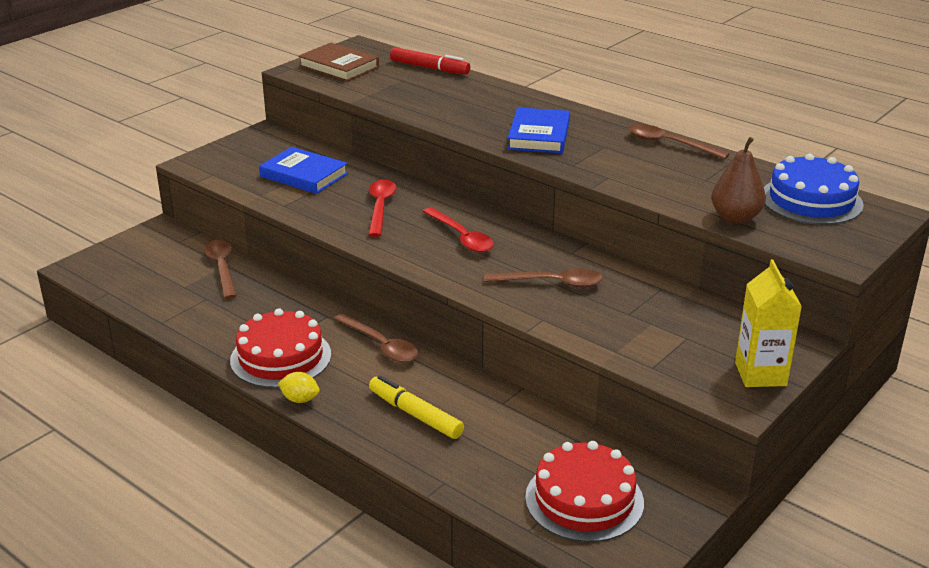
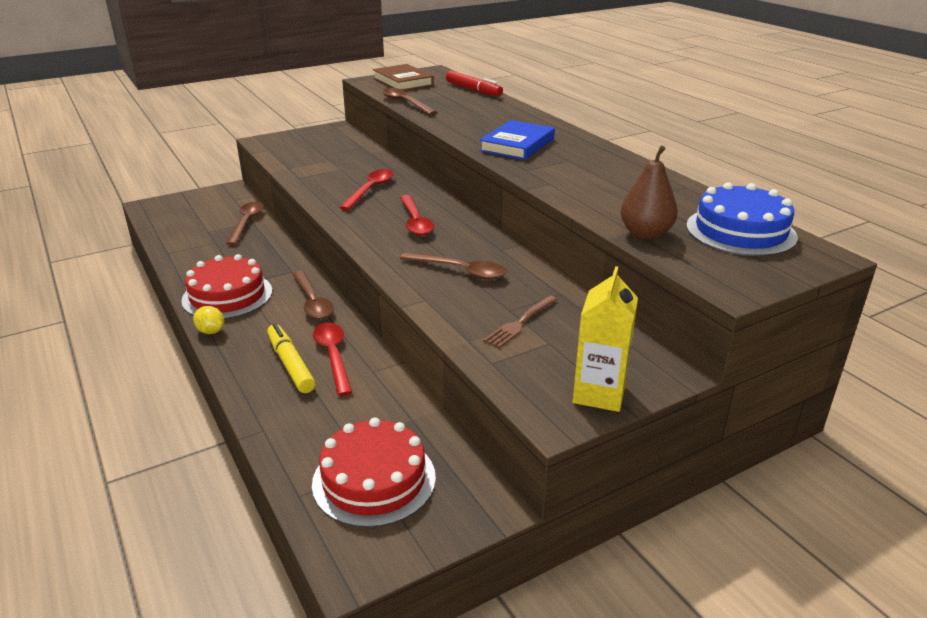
camera: 20 degrees right, 0 degrees up
blue book [259,147,348,194] -> none
brown spoon [628,124,730,159] -> brown spoon moved to [382,88,437,115]
none -> red spoon [313,323,352,396]
none -> brown fork [483,296,557,348]

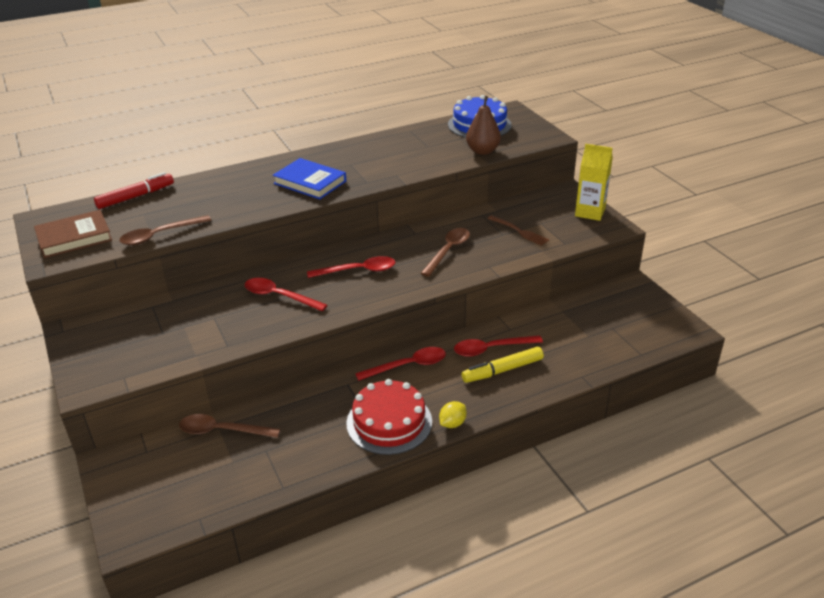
camera: 85 degrees left, 5 degrees up
brown spoon [292,271,334,319] -> red spoon [355,347,446,381]
red cake [312,417,436,528] -> none

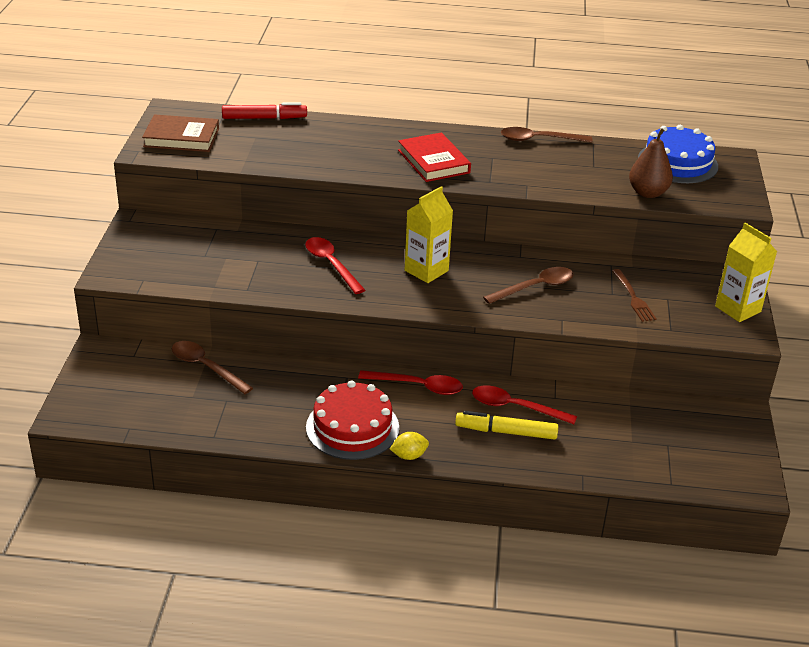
camera: 30 degrees right, 0 degrees up
brown spoon [119,215,212,245] -> brown spoon moved to [501,127,593,143]
blue book [273,158,346,199] -> red book [398,132,471,182]
red spoon [307,256,396,278] -> yellow carton [405,186,453,283]

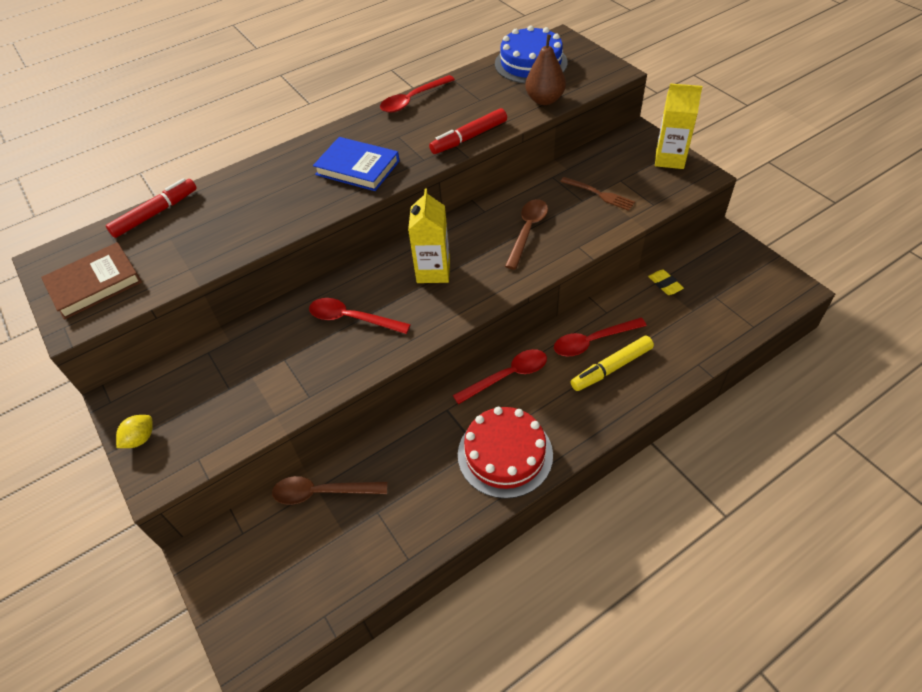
camera: 35 degrees left, 15 degrees up
yellow lemon [390,432,429,460] -> yellow lemon moved to [116,415,153,448]
red book [398,132,471,182] -> blue book [313,137,400,191]
brown spoon [501,127,593,143] -> red spoon [380,75,455,113]
none -> red marker [429,108,507,154]
none -> yellow eraser [648,269,684,295]

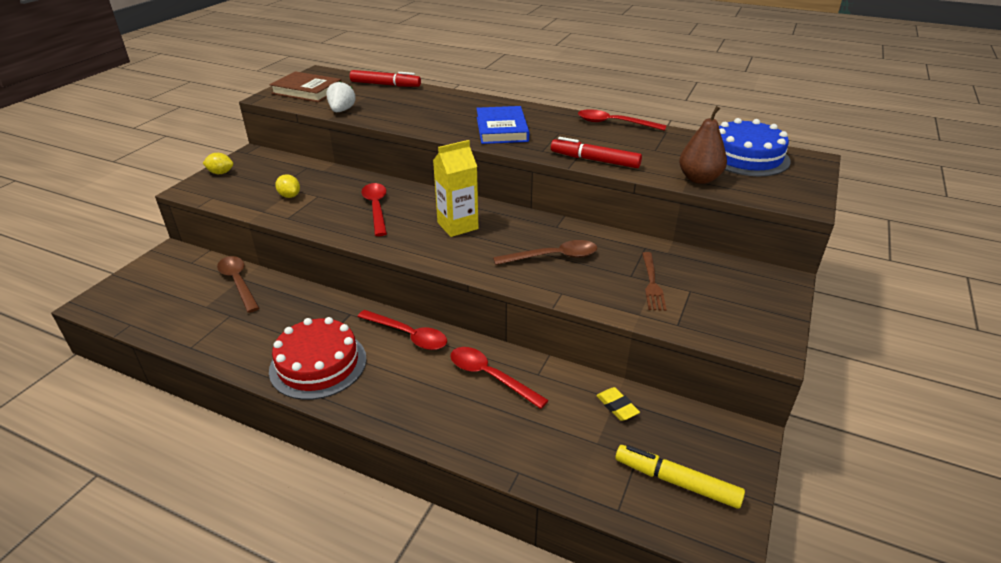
camera: 55 degrees right, 15 degrees down
yellow marker [571,336,654,391] -> yellow marker moved to [615,445,745,509]
yellow eraser [648,269,684,295] -> yellow eraser turned 60 degrees counterclockwise [596,387,640,421]
yellow carton [655,83,702,169] -> none
none -> yellow lemon [275,174,300,198]
none -> white strawberry [327,81,356,112]

